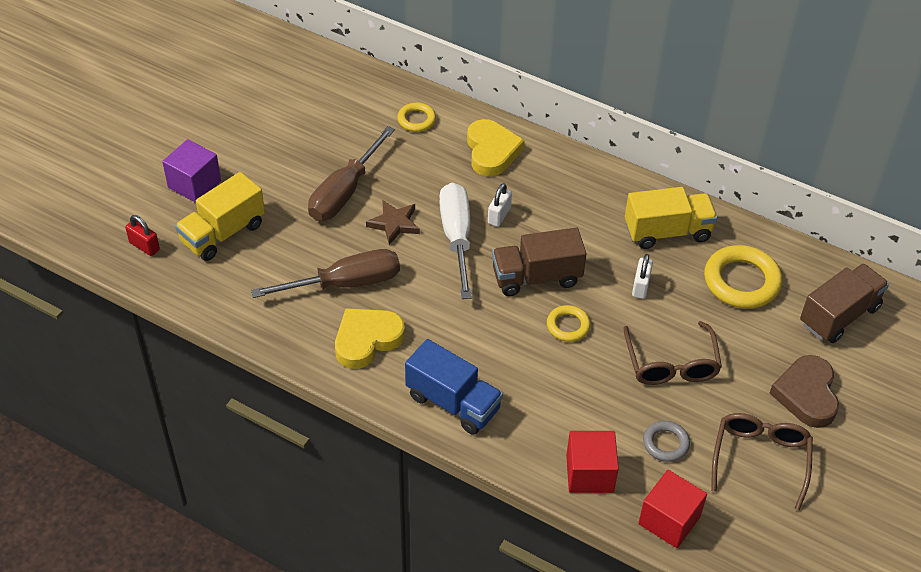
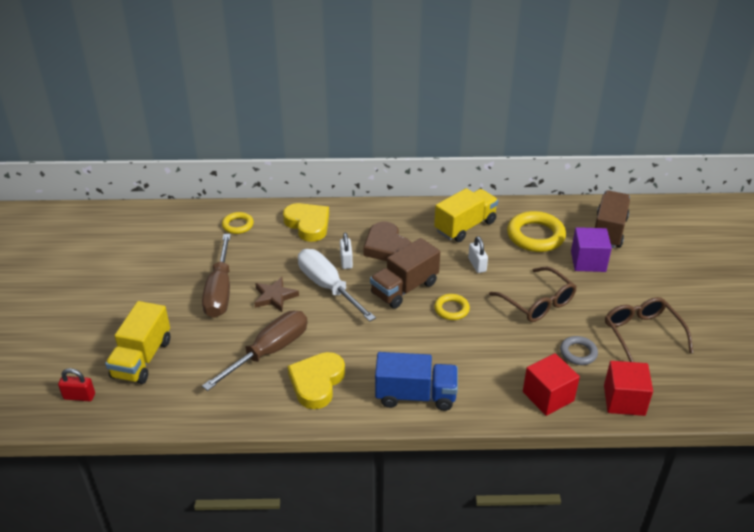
camera: 30 degrees left, 10 degrees down
purple cube [162,139,221,203] -> purple cube moved to [571,227,612,272]
brown heart [769,355,839,428] -> brown heart moved to [363,222,411,261]

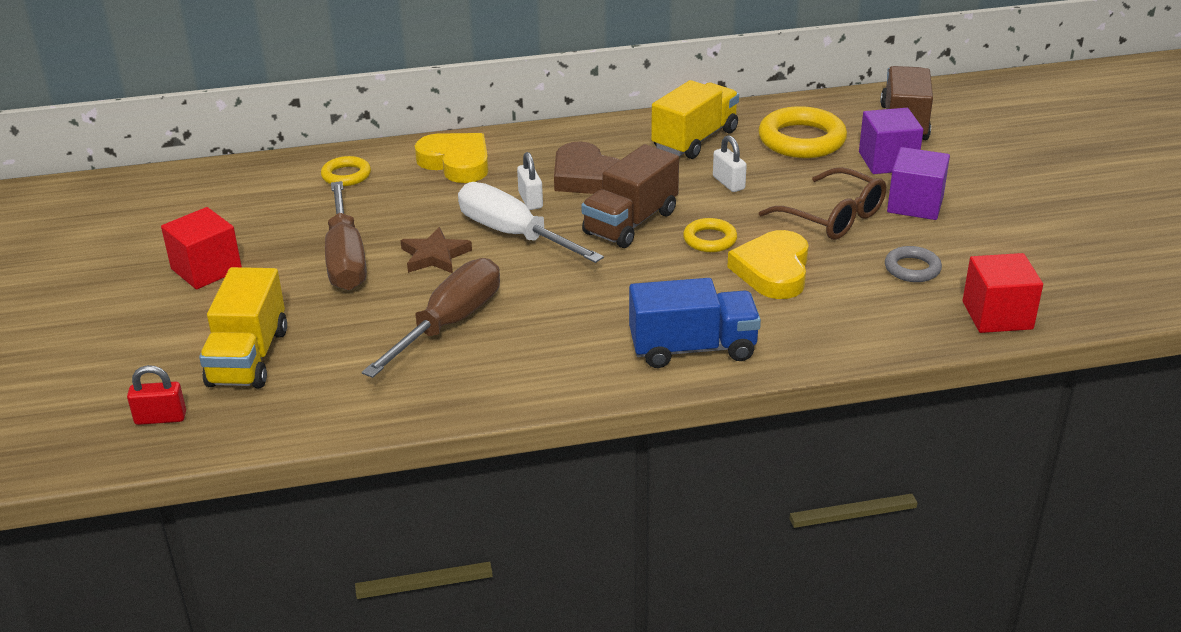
camera: 10 degrees left, 5 degrees down
yellow heart [288,352,345,409] -> yellow heart moved to [727,230,809,299]
red cube [523,353,580,416] -> red cube moved to [161,207,242,289]
brown glasses [605,297,693,362] -> none
none -> purple cube [887,147,950,220]

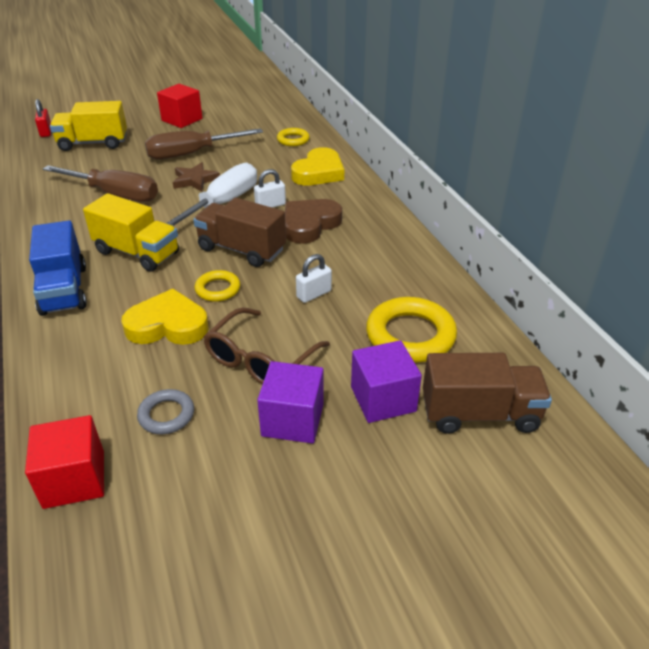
camera: 80 degrees right, 5 degrees up
yellow truck [651,80,739,159] -> yellow truck moved to [83,193,179,272]

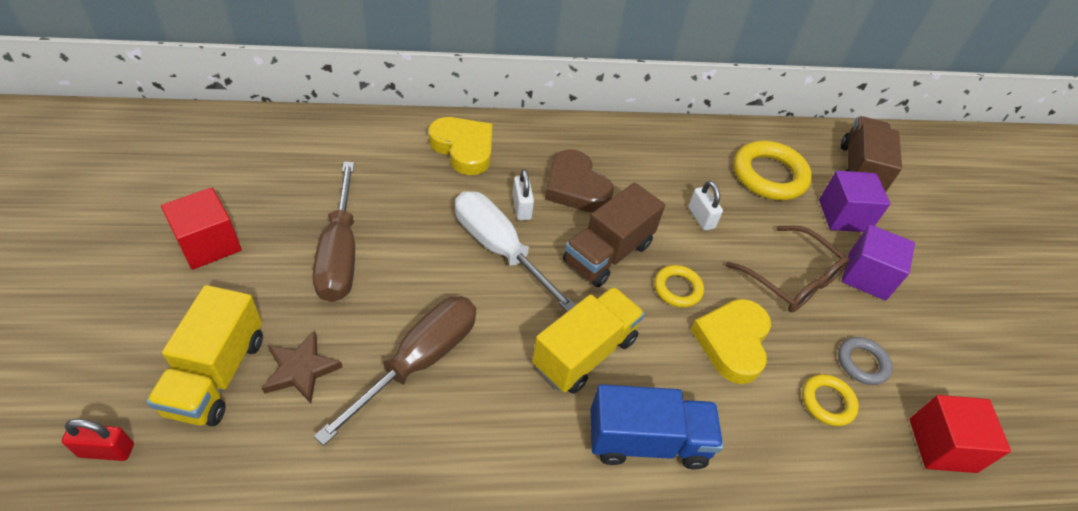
camera: 80 degrees left, 10 degrees up
brown star [173,162,220,192] -> brown star moved to [262,332,343,403]
yellow ring [277,128,310,146] -> yellow ring moved to [802,374,859,426]

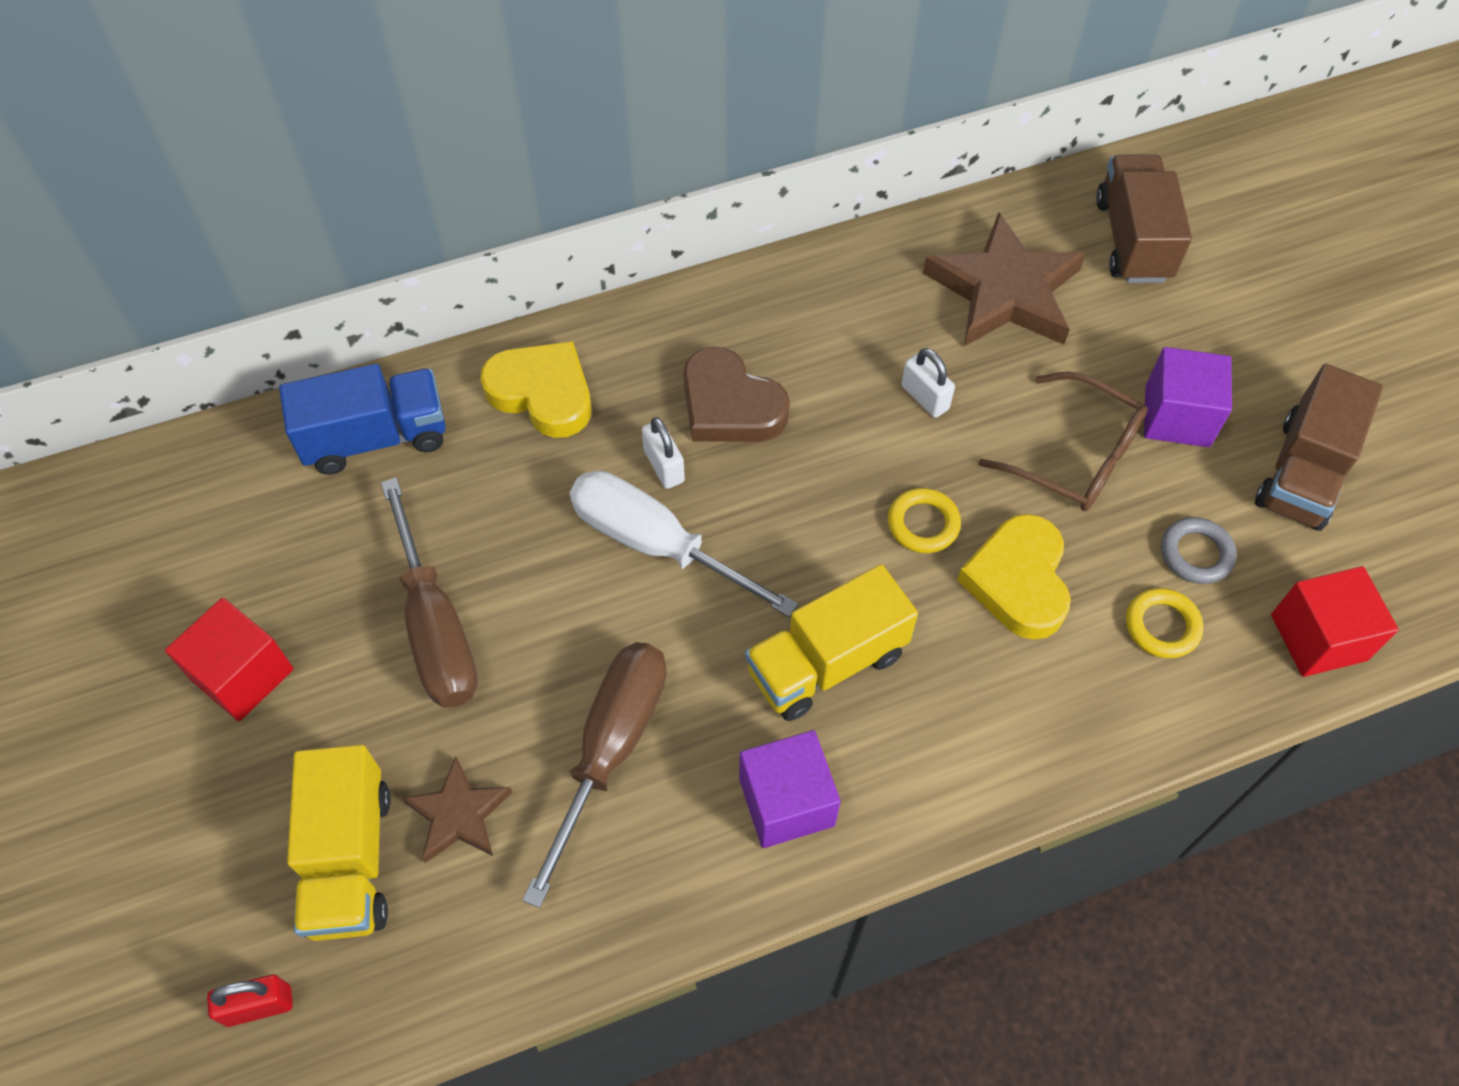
camera: 10 degrees left, 10 degrees up
yellow truck [532,286,645,394] -> yellow truck turned 150 degrees counterclockwise [745,564,918,721]
brown truck [563,183,665,287] -> brown truck moved to [1255,364,1383,531]
blue truck [590,384,723,469] -> blue truck moved to [279,364,446,475]
yellow ring [734,141,812,200] -> brown star [923,212,1086,346]
purple cube [819,171,890,232] -> purple cube moved to [739,730,841,848]

